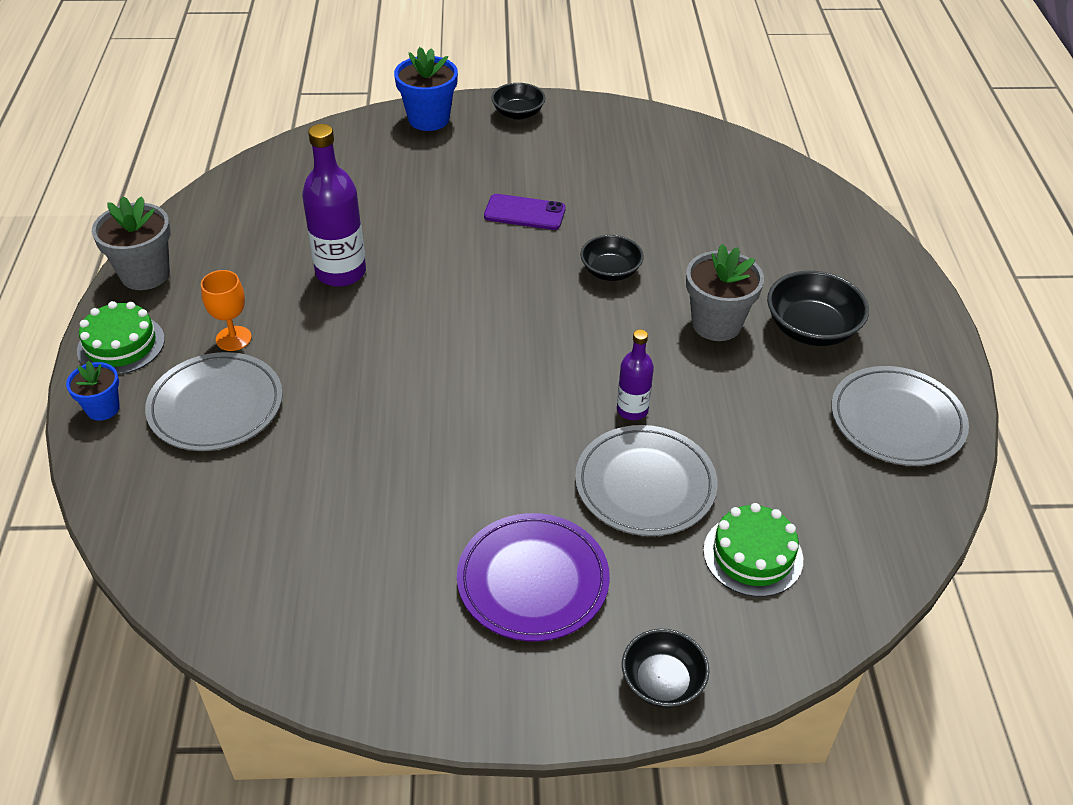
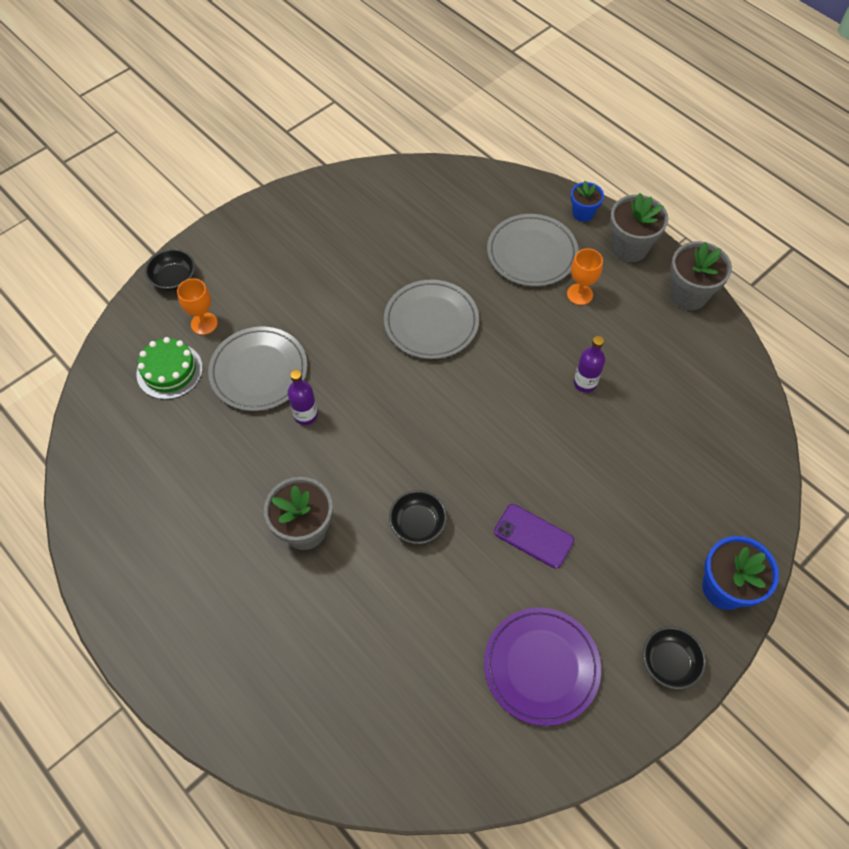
camera: 140 degrees right, 15 degrees up
green cake [77,301,165,375] -> grey flower pot [610,193,668,262]
purple bottle [302,124,366,287] -> purple bottle [574,336,605,393], size x0.56
purple plate [457,513,610,641] -> purple plate moved to [484,608,601,726]
purple phone [484,194,566,230] -> purple phone turned 60 degrees clockwise [494,504,574,569]
black bowl [767,271,869,346] -> none
grey plate [831,366,969,466] -> grey plate moved to [384,280,479,359]
none -> orange goblet [177,278,218,335]

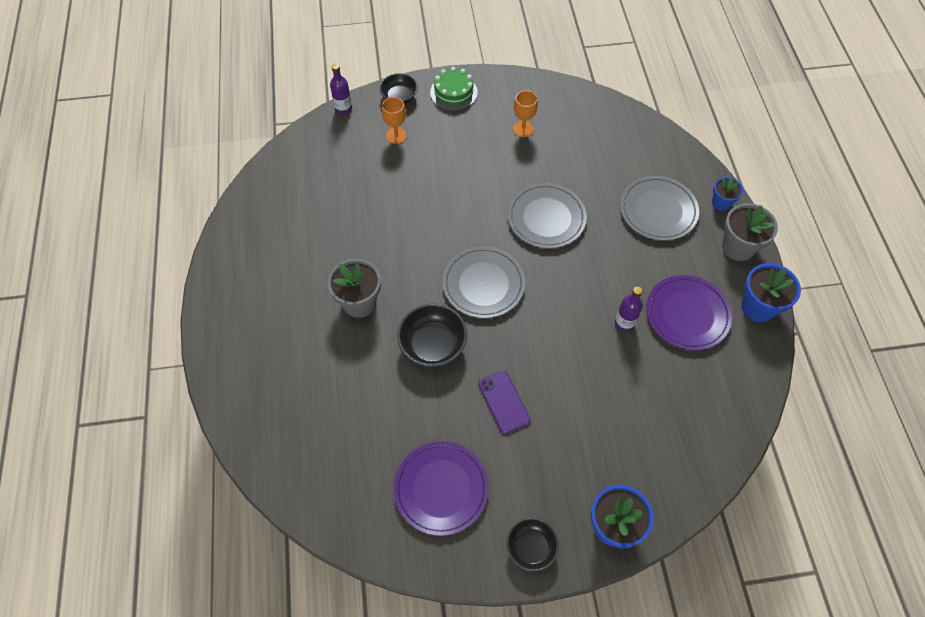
camera: 35 degrees right, 0 degrees up
green cake [136,337,203,400] -> green cake moved to [430,67,478,111]
grey plate [208,327,307,411] -> grey plate moved to [442,246,525,318]
purple bottle [288,370,318,425] -> purple bottle moved to [330,64,352,114]
black bowl [389,490,447,544] -> black bowl [397,304,467,367], size x1.50
orange goblet [567,248,603,305] -> orange goblet moved to [513,90,538,137]
grey flower pot [670,241,732,310] -> blue flower pot [741,263,801,322]
none -> purple plate [646,275,732,350]

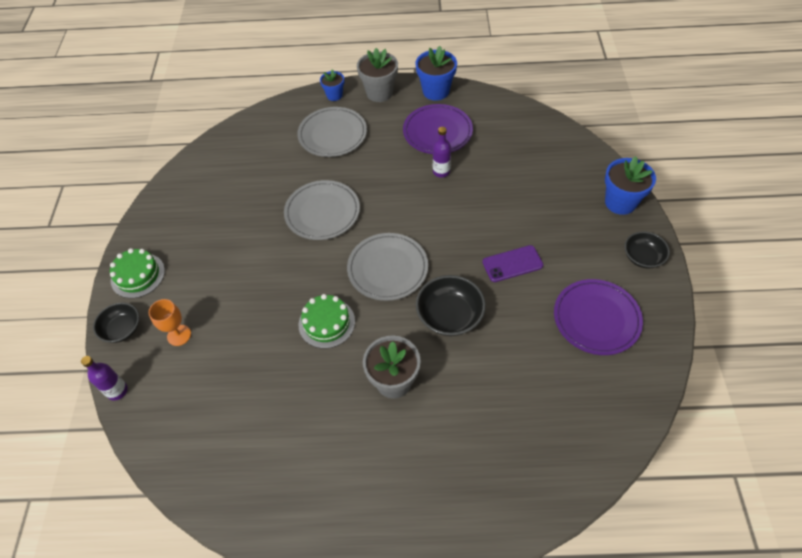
camera: 80 degrees left, 5 degrees down
orange goblet [513,90,538,137] -> none
none -> green cake [298,294,355,349]

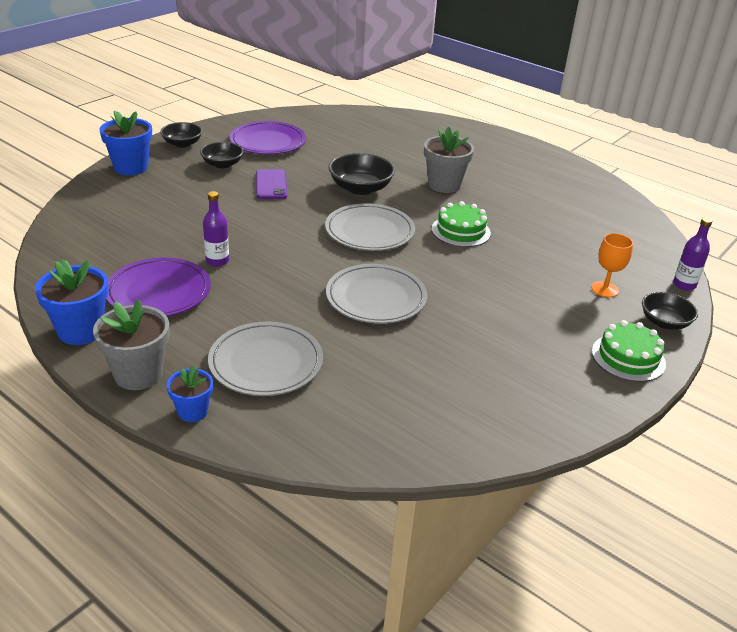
camera: 145 degrees left, 20 degrees down
purple phone [482,245,543,282] -> purple phone turned 60 degrees clockwise [256,169,287,199]
none -> black bowl [200,142,243,168]

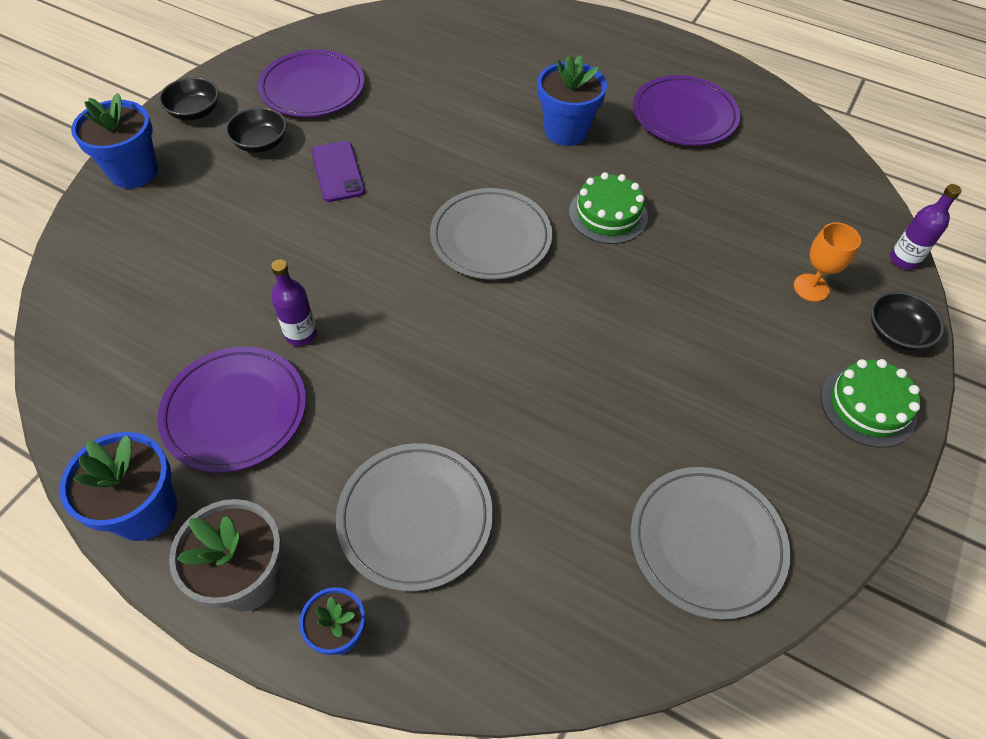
camera: 10 degrees left, 20 degrees up
grey plate [326,264,427,324] -> grey plate moved to [631,467,790,620]
black bowl [328,153,395,195] -> none
grey flower pot [424,126,474,193] -> blue flower pot [538,54,607,146]
none -> purple plate [633,75,740,146]

